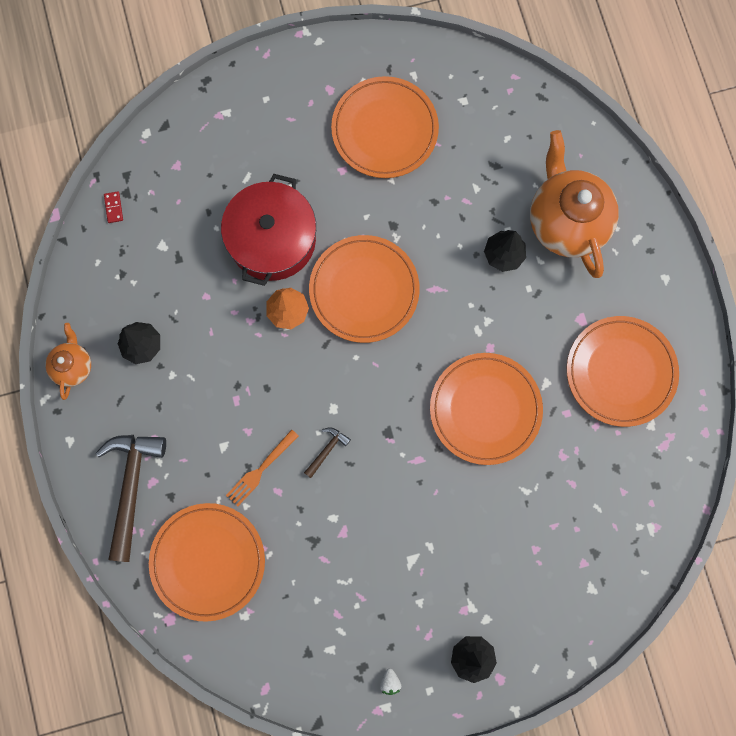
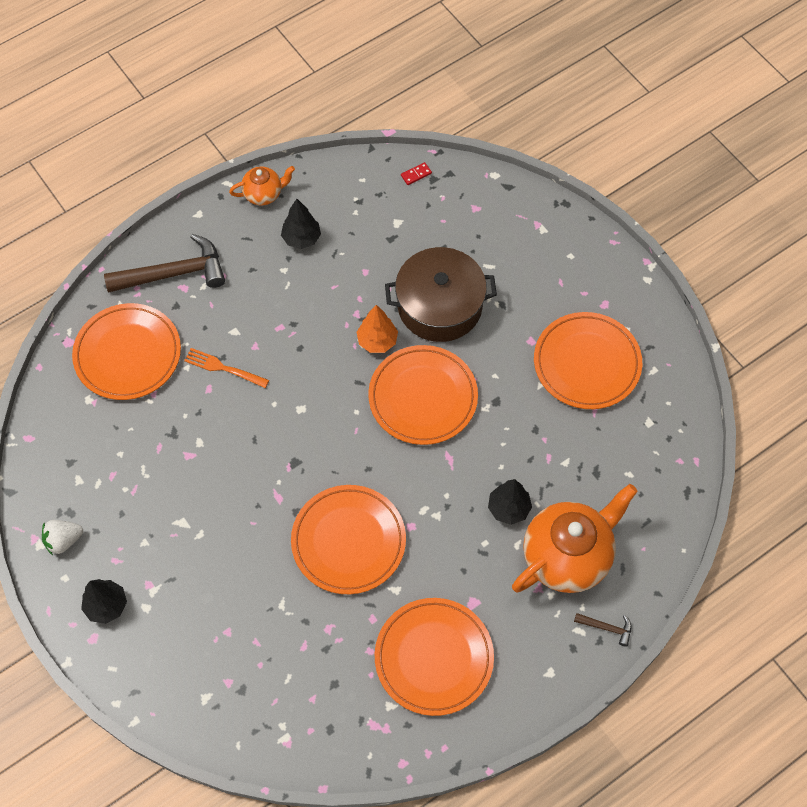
camera: 70 degrees right, 15 degrees down
red pot [221,174,316,286] -> brown pot [385,247,497,342]
brown hammer [304,427,351,478] -> brown hammer moved to [574,613,631,647]
white strawberry [380,668,401,695] -> white strawberry [42,520,83,555], size x1.67

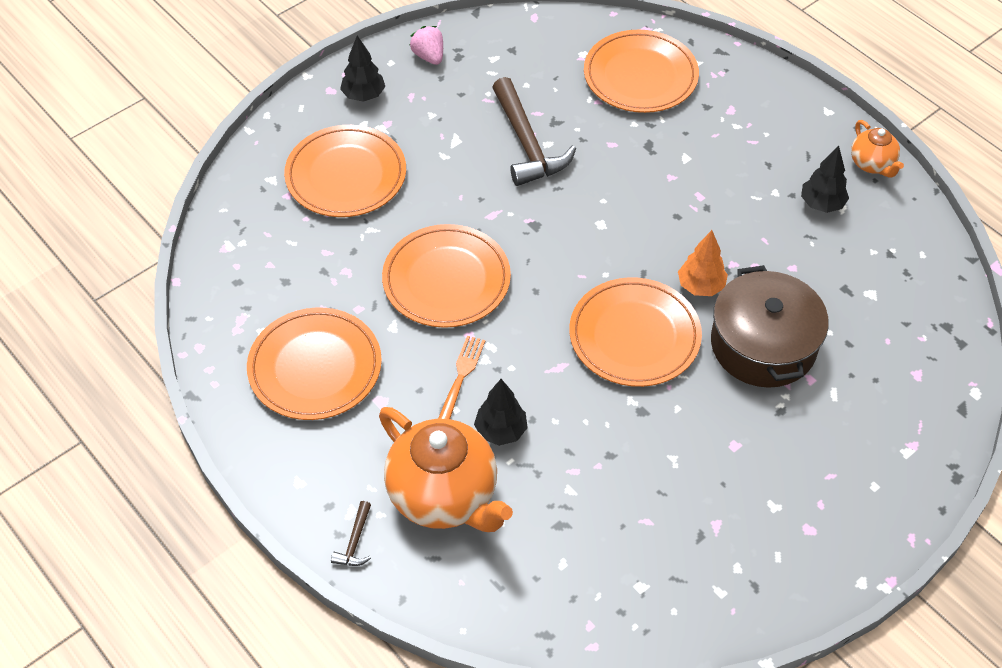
camera: 85 degrees right, 10 degrees down
white strawberry [42,520,83,555] -> pink strawberry [409,26,443,65]
brown hammer [104,234,225,293] -> brown hammer moved to [492,77,576,186]
orange fork [184,348,269,388] -> orange fork moved to [438,336,485,419]
red domino [401,162,432,185] -> none
orange plate [534,312,642,409] -> orange plate moved to [284,125,406,217]

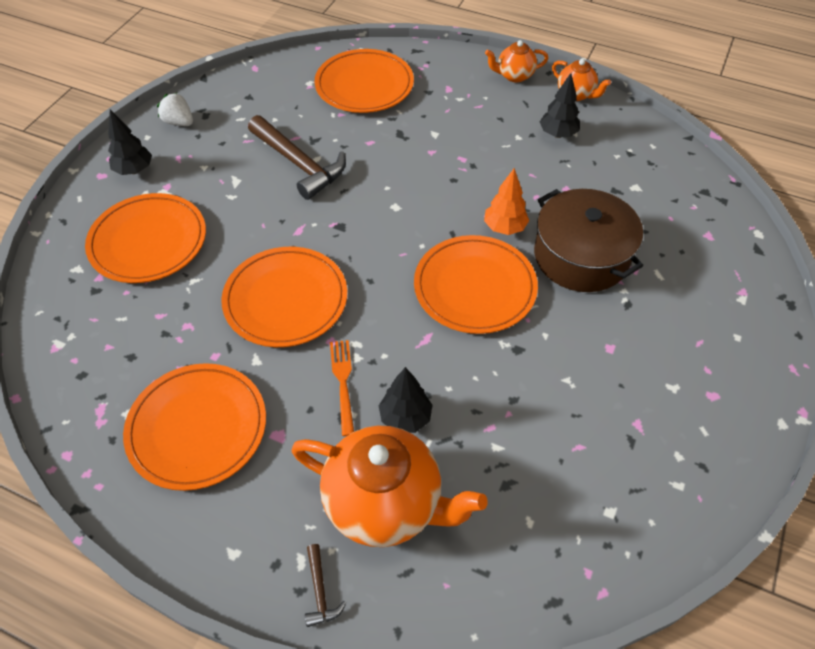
camera: 25 degrees left, 0 degrees up
pink strawberry [409,26,443,65] -> white strawberry [157,92,193,126]
none -> orange teapot [485,40,549,82]

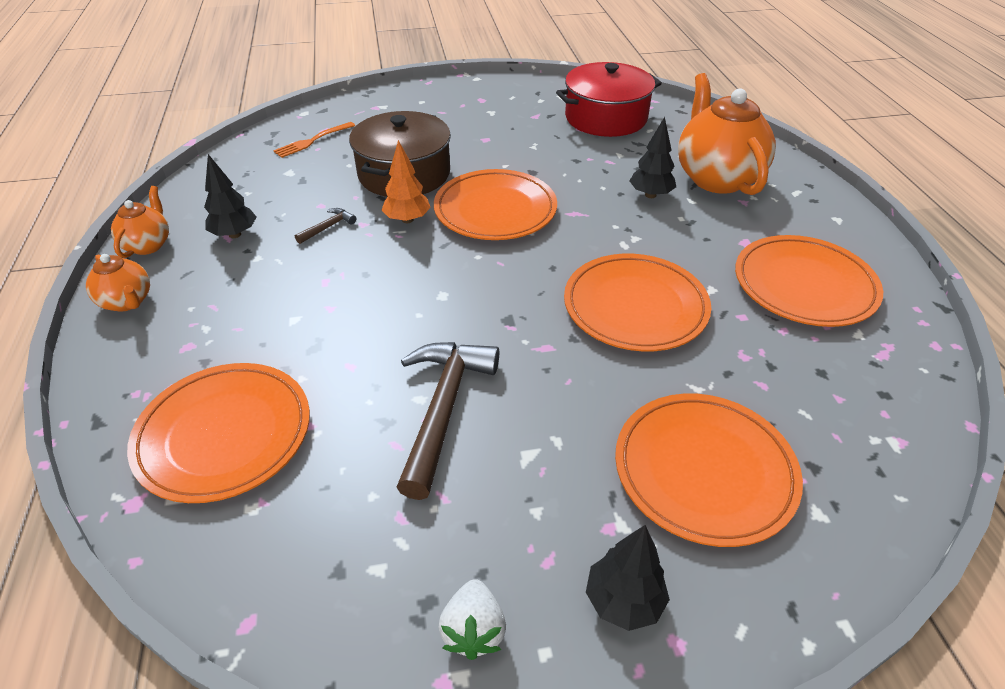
camera: 125 degrees left, 10 degrees down
brown hammer [305,544,346,627] -> brown hammer moved to [295,208,356,244]
orange fork [330,340,354,436] -> orange fork moved to [273,122,355,158]
none -> red pot [556,62,662,137]

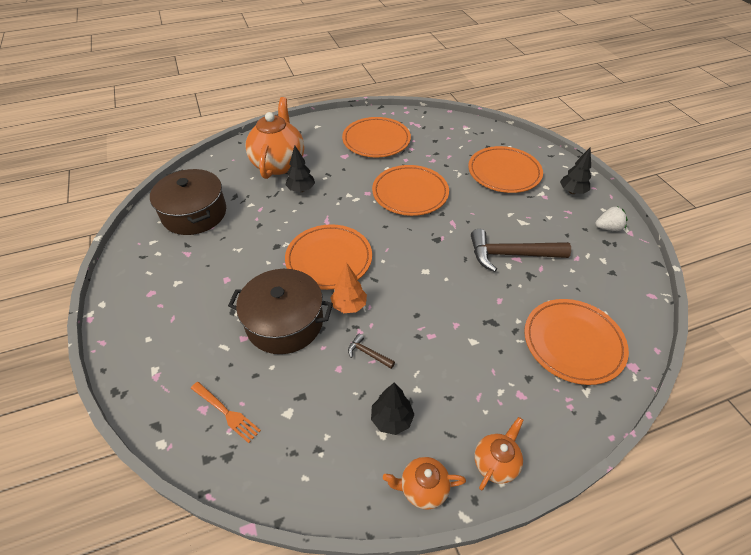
camera: 100 degrees left, 5 degrees up
red pot [556,62,662,137] -> brown pot [150,169,226,235]
orange teapot [678,73,776,195] -> orange teapot turned 120 degrees clockwise [245,97,304,179]

